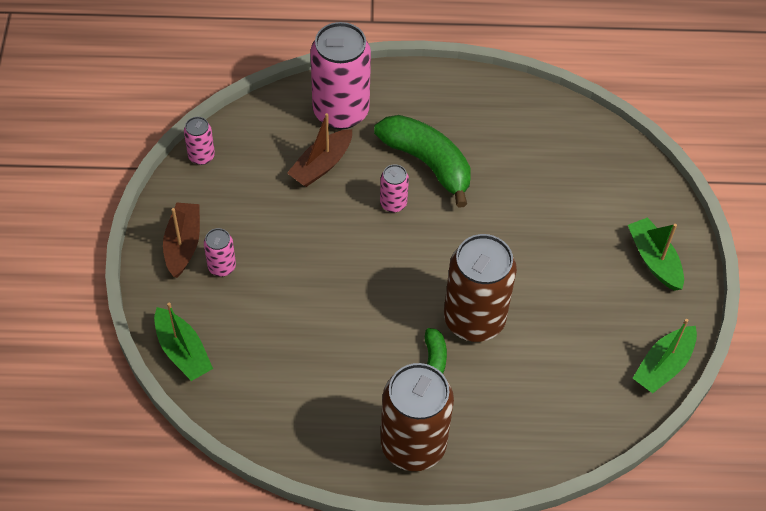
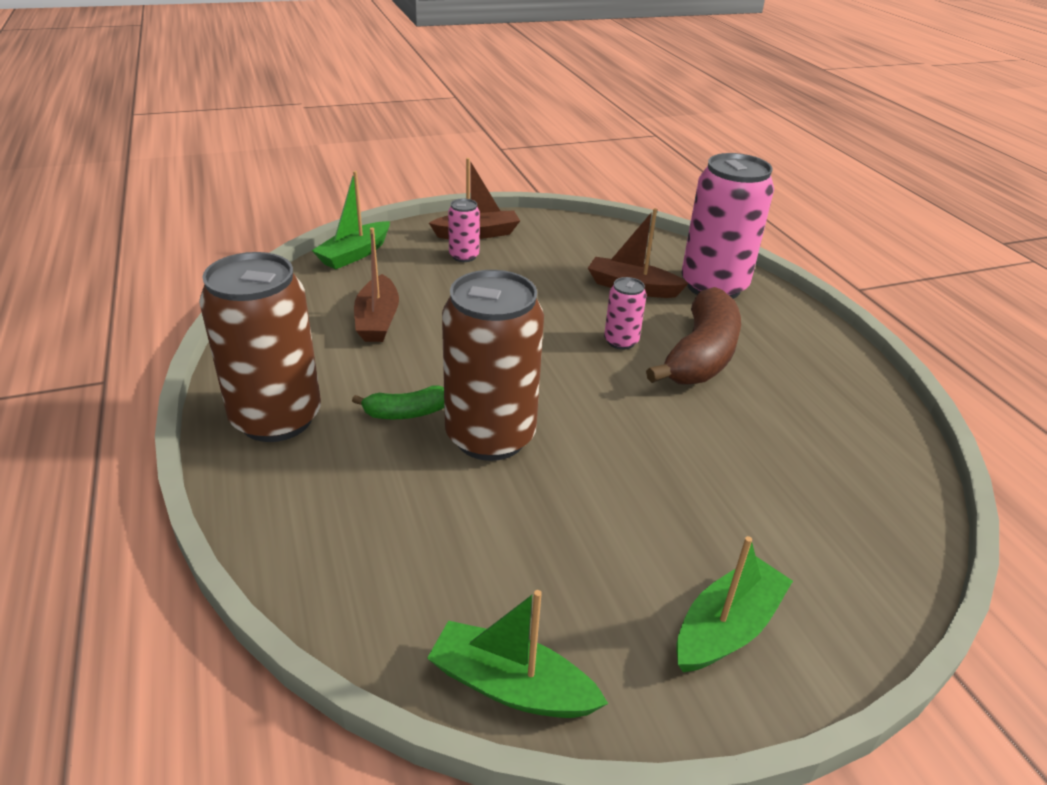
camera: 70 degrees right, 20 degrees down
pink can [184,117,215,165] -> none
green banana [374,115,471,208] -> brown banana [646,287,741,385]
none -> brown boat [354,228,399,342]

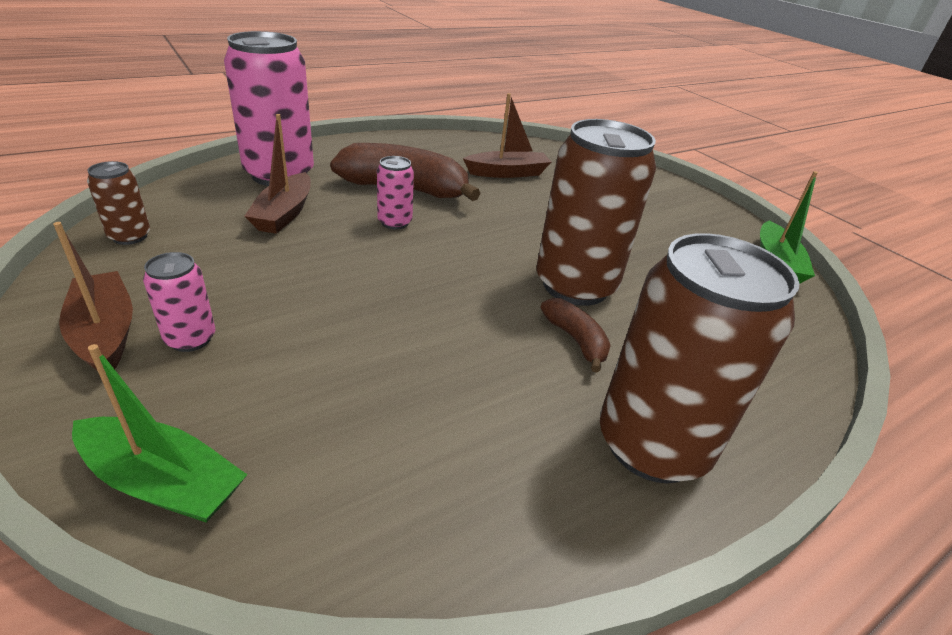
camera: 105 degrees left, 0 degrees up
green banana [352,385,444,419] -> brown banana [541,298,611,372]
brown boat [354,228,399,342] -> brown boat moved to [463,93,551,178]
green boat [676,536,793,672] -> none
none -> brown can [87,161,150,245]

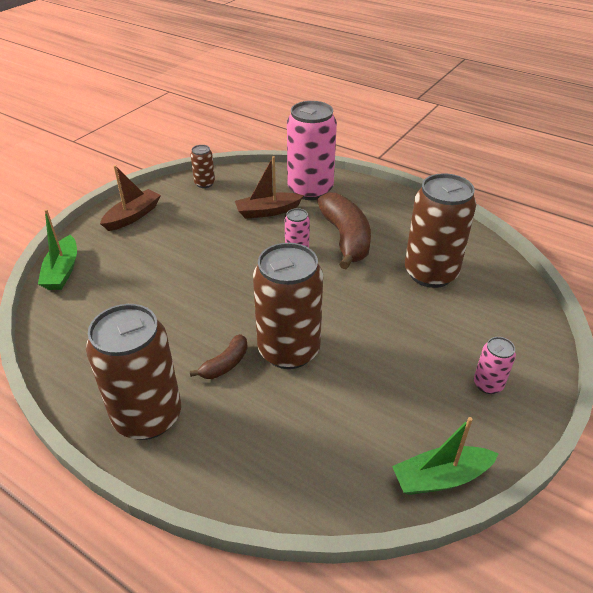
camera: 70 degrees right, 5 degrees up
pink can [143,252,215,352] -> pink can moved to [474,337,516,394]
brown boat [463,93,551,178] -> brown can [405,173,476,288]

